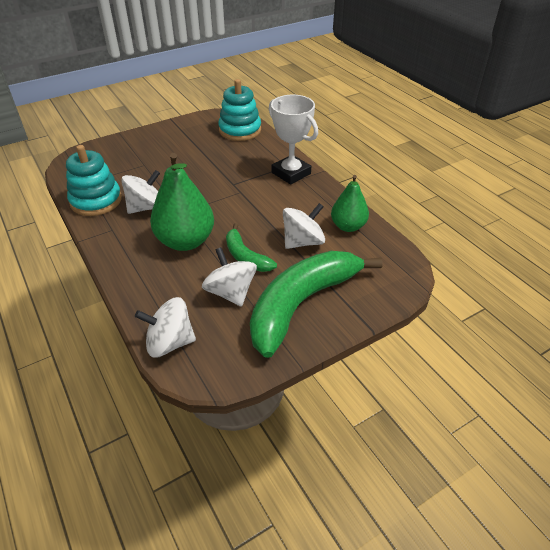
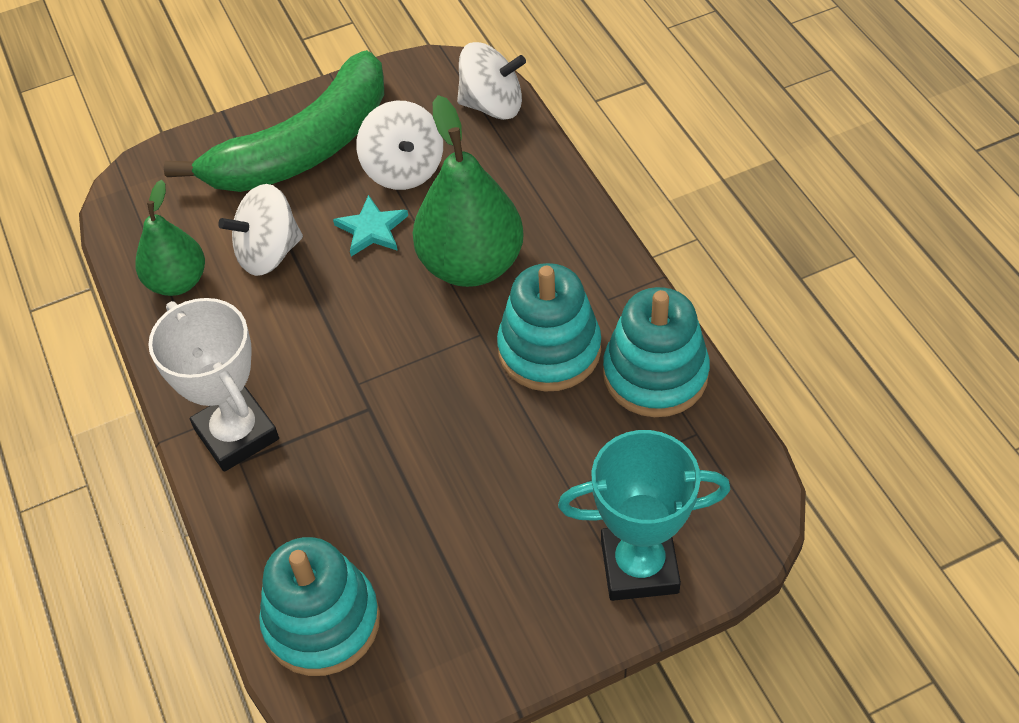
camera: 170 degrees left, 10 degrees up
white spinning top [121,170,160,214] -> turquoise stacking toy [497,263,601,392]
green banana [226,223,277,272] -> turquoise star [333,195,408,256]
none -> turquoise trophy [558,430,731,601]

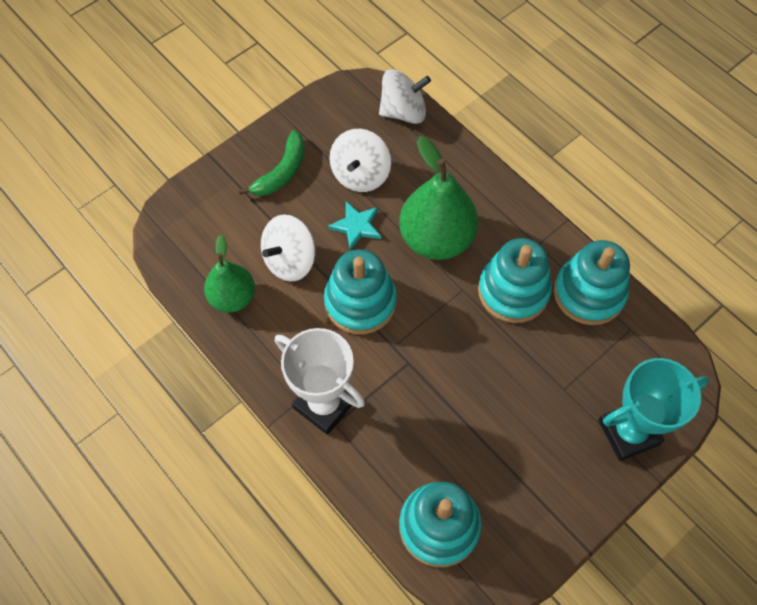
camera: 20 degrees left, 10 degrees up
green banana [163,50,384,192] -> green banana [238,130,305,196], size x0.50
white spinning top [356,101,443,190] -> white spinning top turned 60 degrees clockwise [329,129,391,192]
none -> turquoise stacking toy [324,249,397,334]

